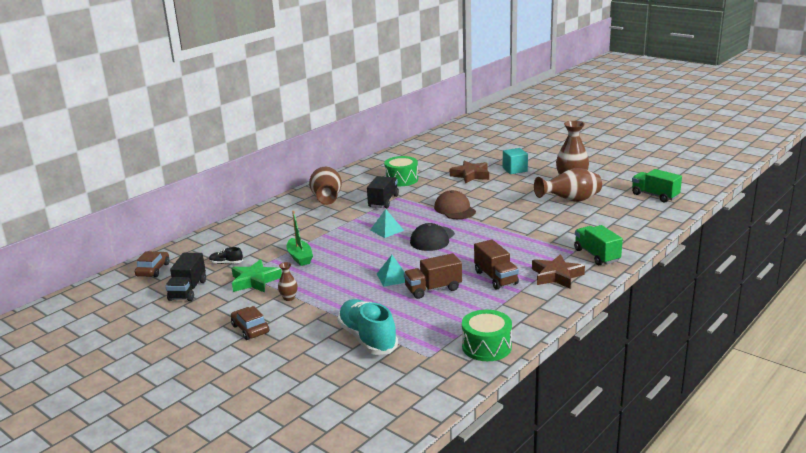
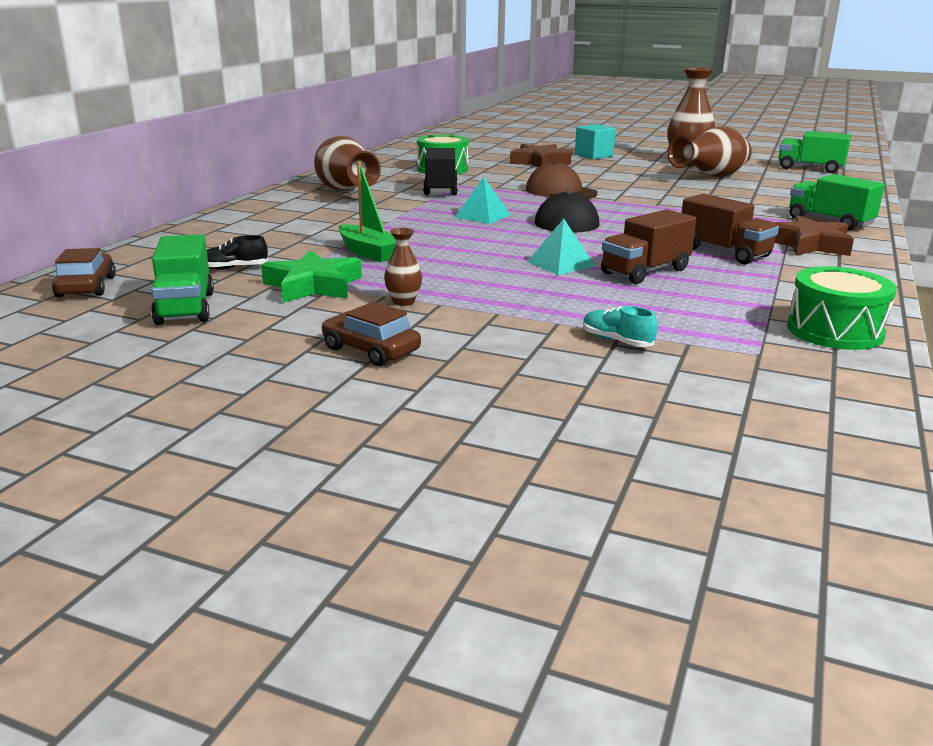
camera: 20 degrees left, 0 degrees up
black truck [165,253,206,301] -> green truck [151,234,214,325]
turquoise shoe [337,299,398,355] -> turquoise shoe [583,306,657,347], size x0.45

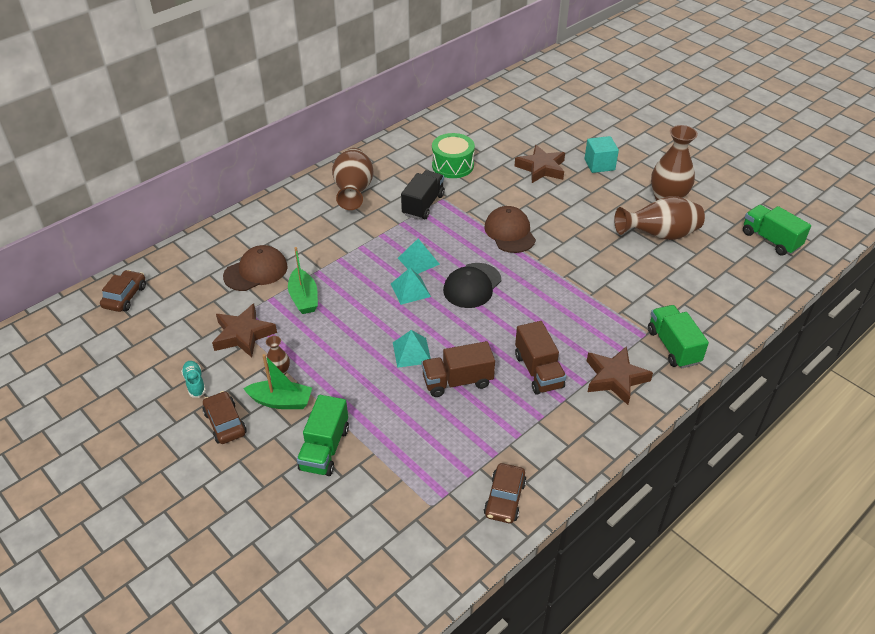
camera: 25 degrees right, 20 degrees up
green truck [151,234,214,325] -> green truck moved to [297,395,349,476]
black shoe [207,235,268,270] -> none
green star [261,250,362,303] -> brown star [212,303,277,357]
turquoise shoe [583,306,657,347] -> turquoise shoe moved to [181,361,206,398]
green drum [787,266,897,350] -> brown car [484,463,527,523]
none -> brown cap [223,245,288,291]
none -> green boat [243,354,312,409]
none -> turquoise pyramid [391,268,431,305]

